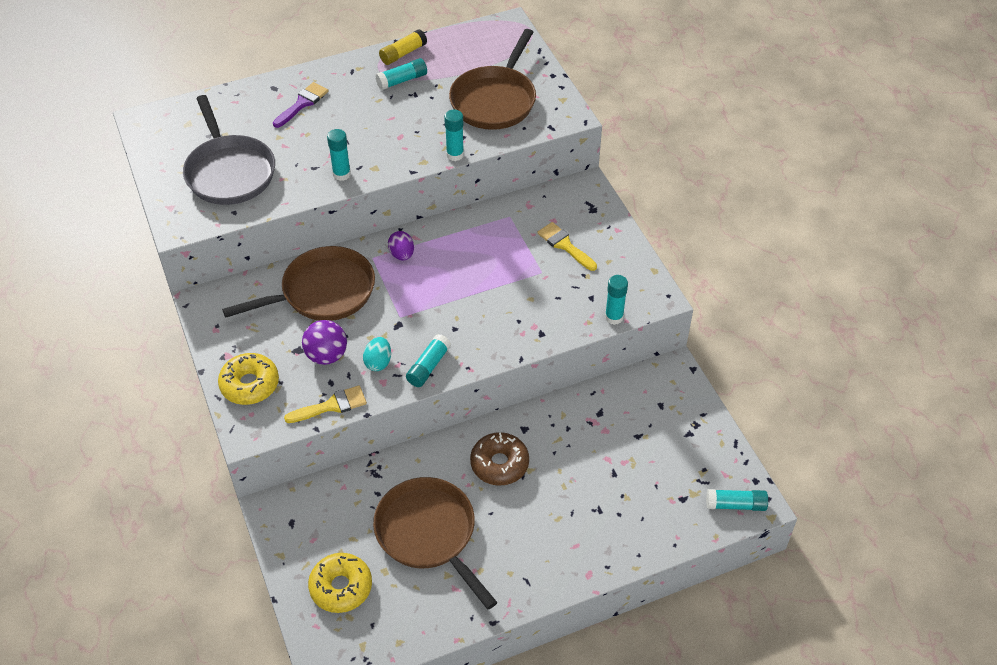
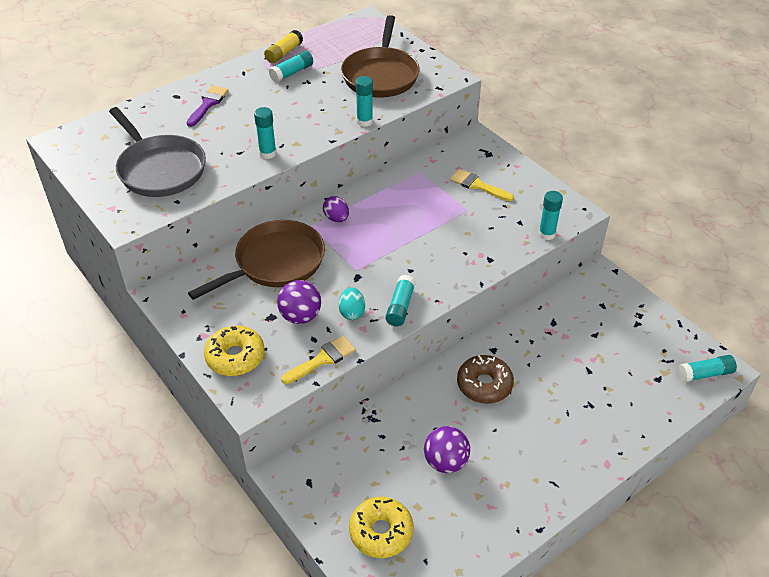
camera: 15 degrees left, 5 degrees down
brown pan [373,477,497,609] -> purple ball [424,426,470,473]

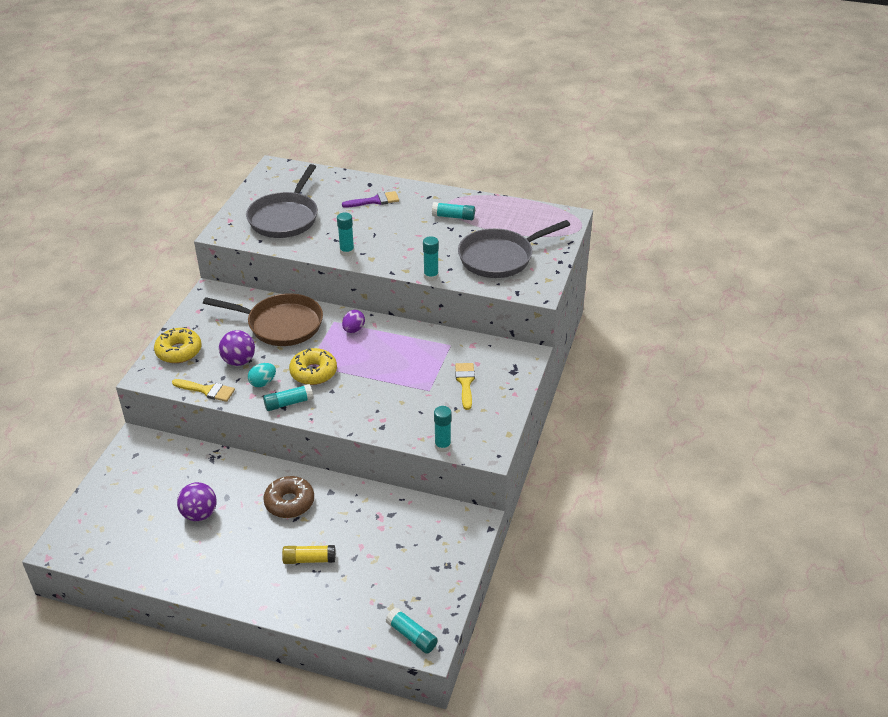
camera: 55 degrees right, 5 degrees down
yellow glue stick [264,30,303,63] -> yellow glue stick moved to [282,545,335,564]
brown pan [341,15,419,98] -> grey pan [458,220,570,278]
yellow donut [349,497,413,558] -> yellow donut moved to [289,348,337,385]

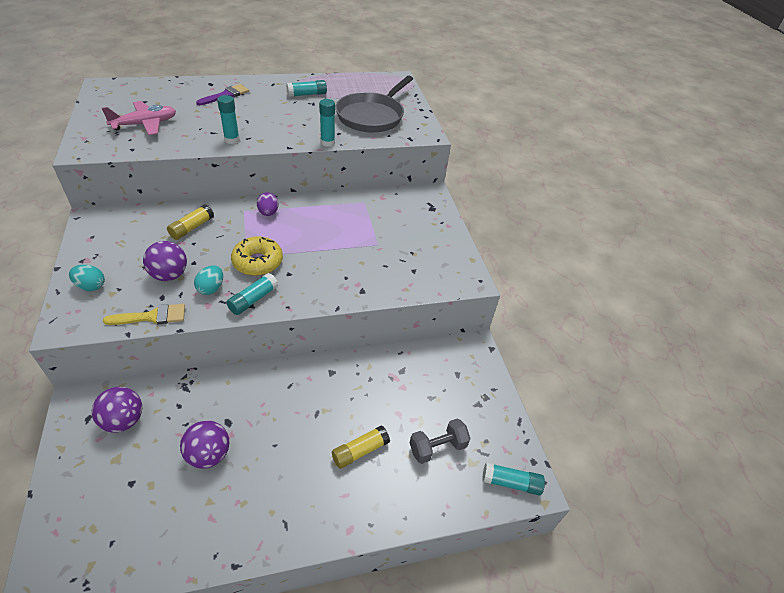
camera: 35 degrees left, 5 degrees up
yellow donut [154,328,202,363] -> turquoise egg [69,265,105,291]
brown pan [203,293,323,346] -> yellow glue stick [167,204,214,240]
grey pan [246,164,318,238] -> pink plane [102,101,176,135]
brown donut [263,476,314,518] -> none
turquoise glue stick [434,406,452,453] -> none
yellow brush [455,363,475,410] -> none
none -> purple ball [92,387,142,433]
none -> grey dumbbell [410,418,471,464]

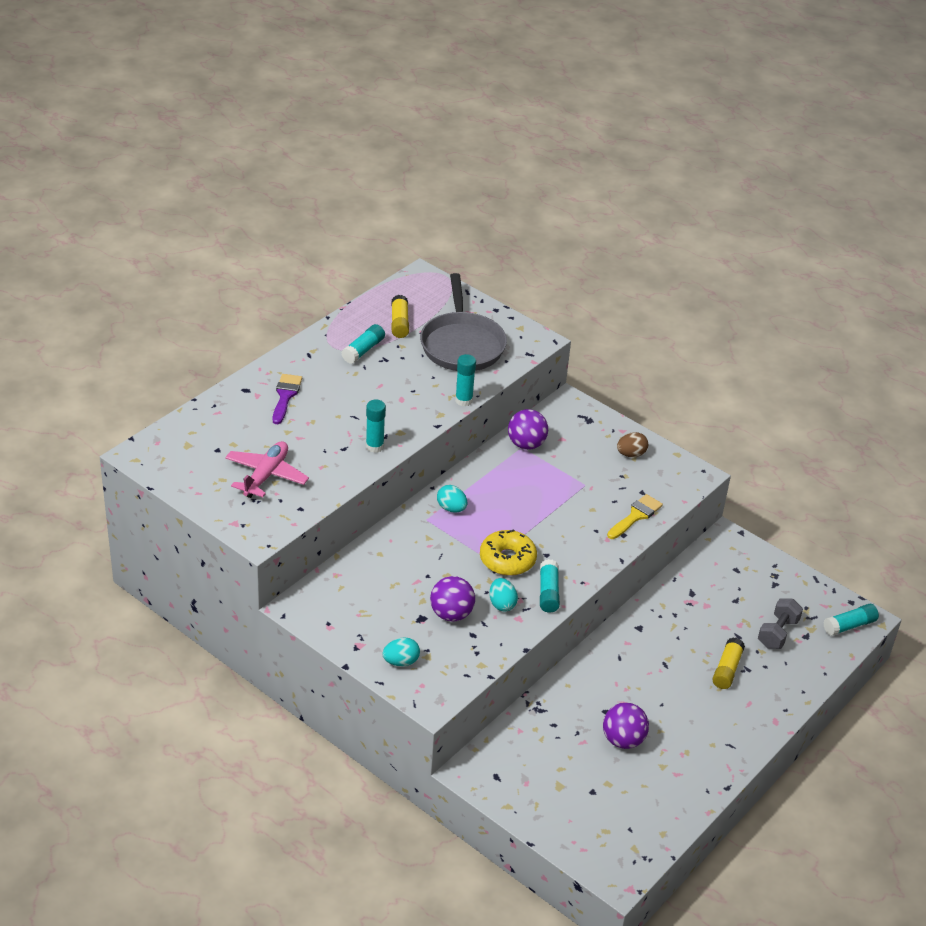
camera: 35 degrees left, 5 degrees down
purple ball [92,387,142,433] -> purple ball moved to [508,409,548,450]
yellow brush [103,304,185,325] -> yellow brush moved to [607,494,663,539]
yellow glue stick [167,204,214,240] -> yellow glue stick moved to [391,295,409,338]
purple egg [257,192,279,216] -> turquoise egg [437,485,467,513]
none -> brown egg [617,432,648,457]

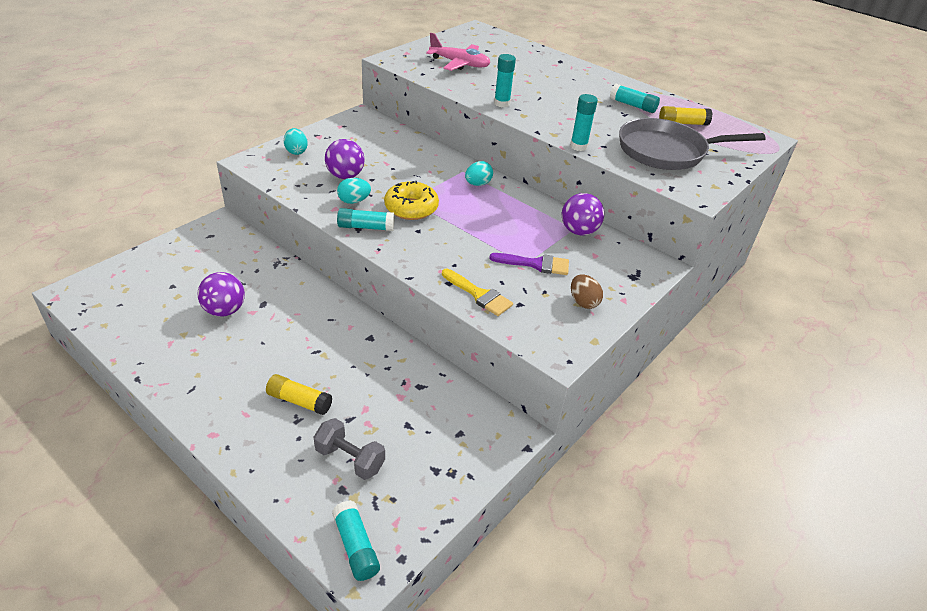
camera: 90 degrees right, 0 degrees up
purple brush [273,374,302,424] -> purple brush moved to [489,253,569,275]

